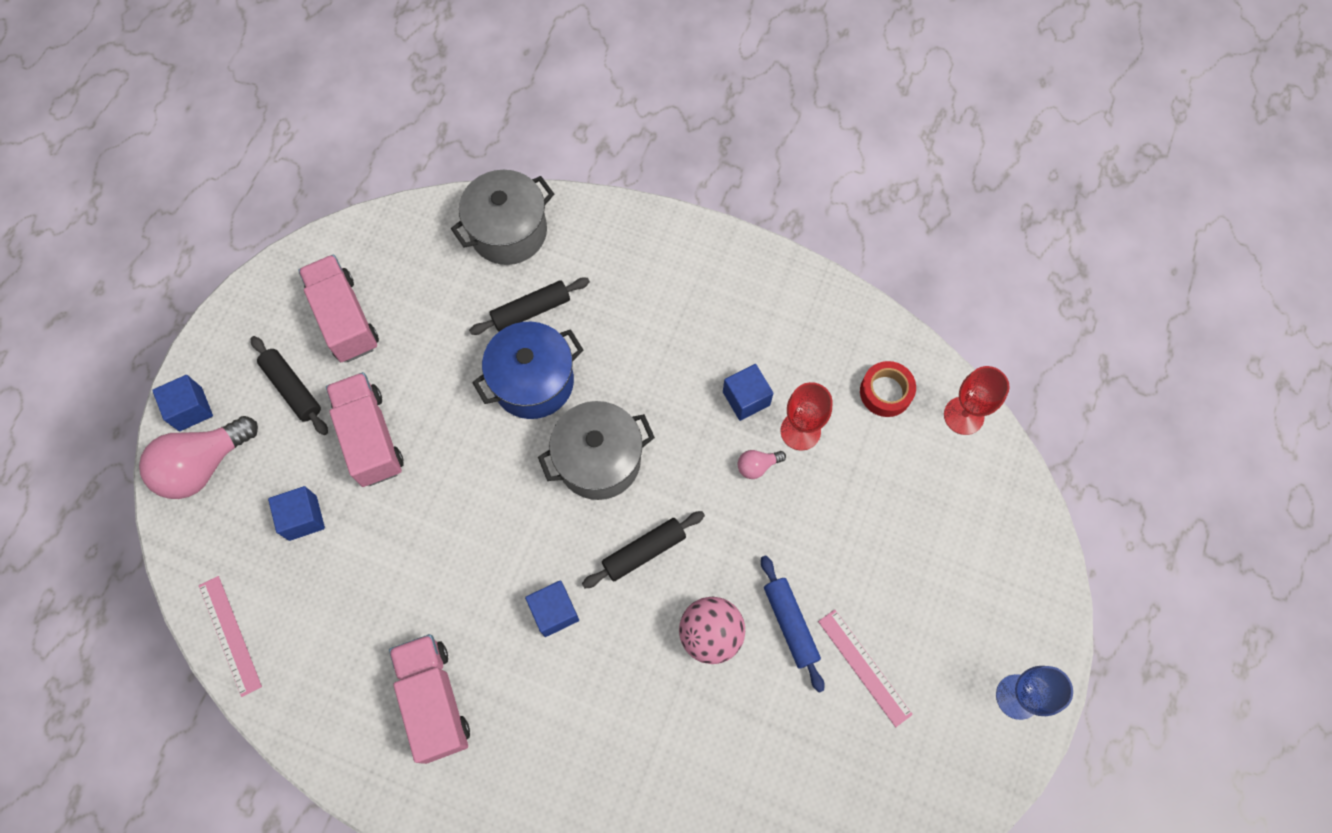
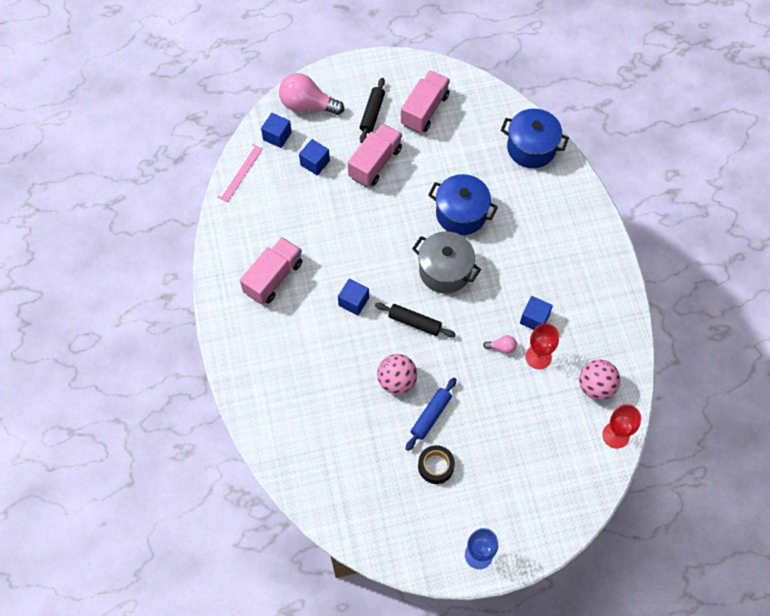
camera: 55 degrees right, 5 degrees down
blue cube [152,375,213,431] -> blue cube moved to [261,113,292,148]
grey pot [451,170,554,265] -> blue pot [501,109,569,168]
black rolling pin [469,277,590,335] -> none
pink light bulb [738,450,786,479] -> pink light bulb turned 150 degrees clockwise [483,335,517,354]
pink ruler [818,609,913,727] -> black tape [418,445,455,484]
red tape [860,361,916,417] -> pink ball [579,360,620,400]

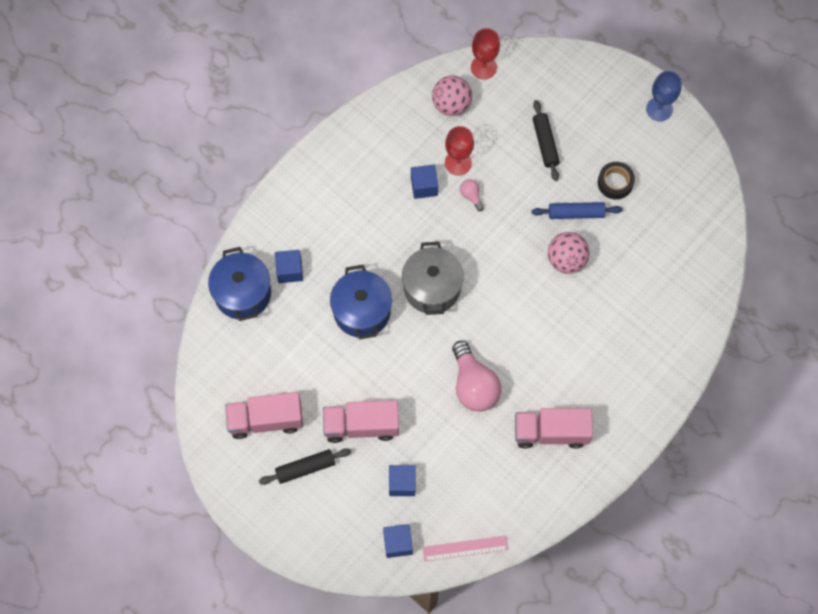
camera: 125 degrees left, 5 degrees up
pink light bulb [279,73,344,115] -> pink light bulb moved to [452,341,501,412]
blue cube [338,278,369,315] -> blue cube moved to [275,250,303,283]
black rolling pin [375,303,456,337] -> black rolling pin moved to [533,100,560,181]

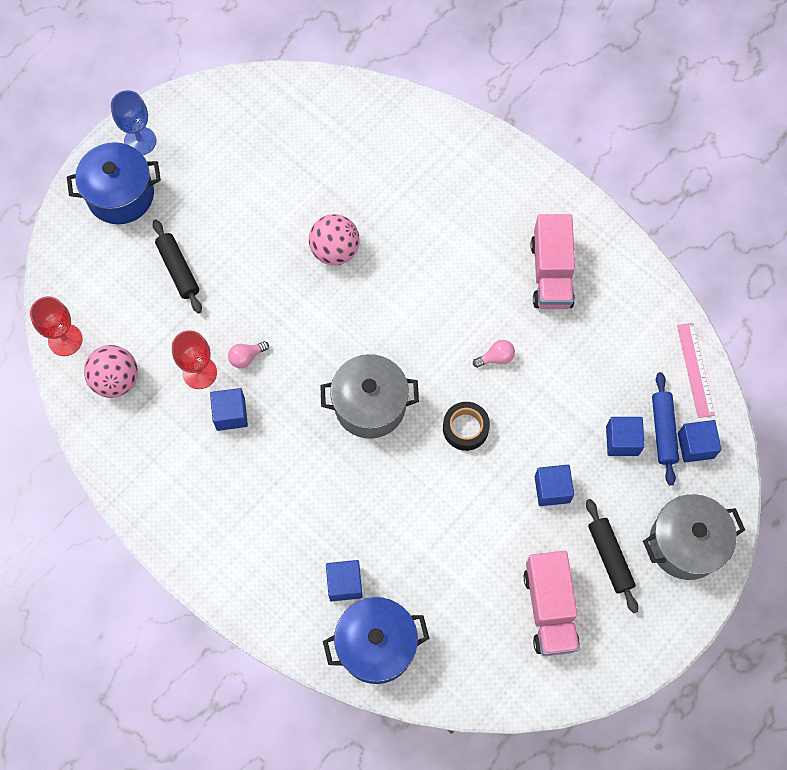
camera: 90 degrees left, 0 degrees up
pink truck [323,400,399,443] -> blue cube [535,465,574,506]
blue pot [330,265,392,339] -> blue pot moved to [67,142,161,224]
pink light bulb [452,341,501,412] -> pink light bulb [473,340,515,368], size x0.45
blue rolling pin [532,202,623,219] -> blue rolling pin moved to [652,372,679,485]
black rolling pin [533,100,560,181] -> black rolling pin turned 75 degrees clockwise [153,220,202,314]
black tape [598,162,635,199] -> black tape moved to [443,402,490,451]
none -> grey pot [643,494,745,580]

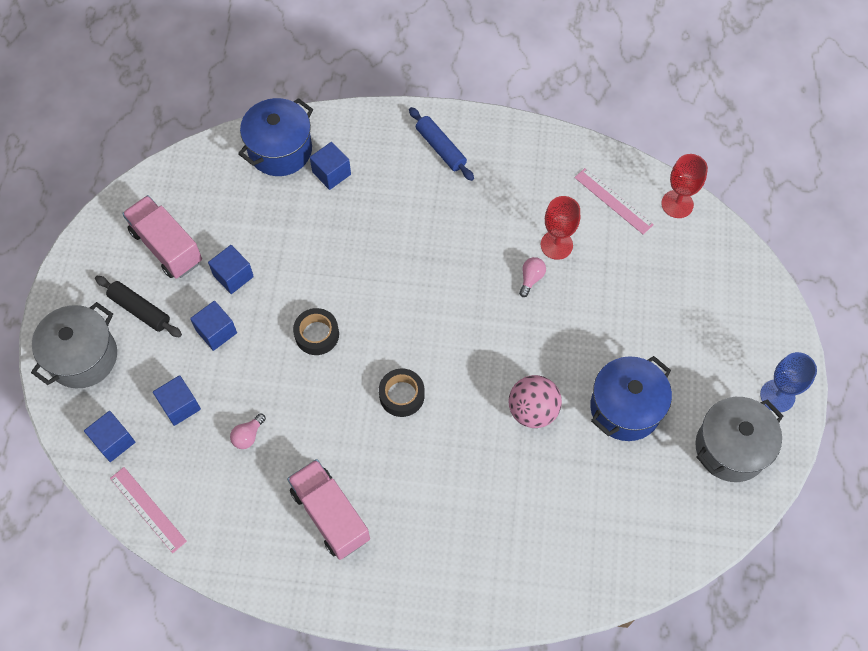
camera: 145 degrees right, 5 degrees down
blue pot [67,142,161,224] -> blue pot moved to [590,356,672,441]
pink ball [84,345,138,398] -> pink ruler [574,168,654,235]
black rolling pin [153,220,202,314] -> none
blue cube [210,388,248,431] -> blue cube moved to [208,245,254,294]
grey pot [320,354,419,439] -> grey pot moved to [695,397,783,482]
pink light bulb [473,340,515,368] -> pink light bulb moved to [230,413,266,449]
blue rolling pin [652,372,679,485] -> blue rolling pin moved to [409,107,474,181]
none -> black tape [379,369,425,417]

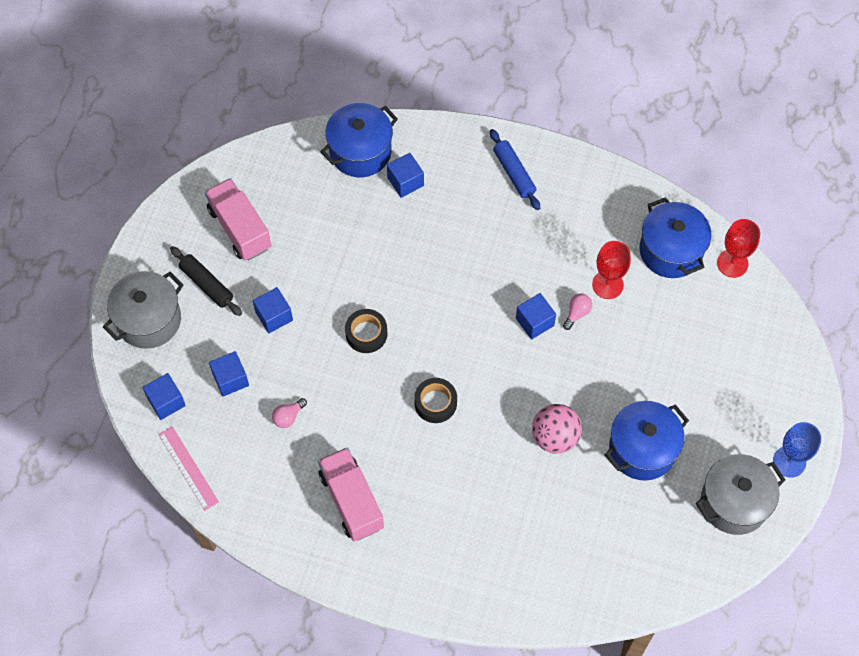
camera: 10 degrees right, 0 degrees up
blue cube [208,245,254,294] -> blue cube moved to [516,293,556,339]
pink ruler [574,168,654,235] -> blue pot [639,197,711,278]

